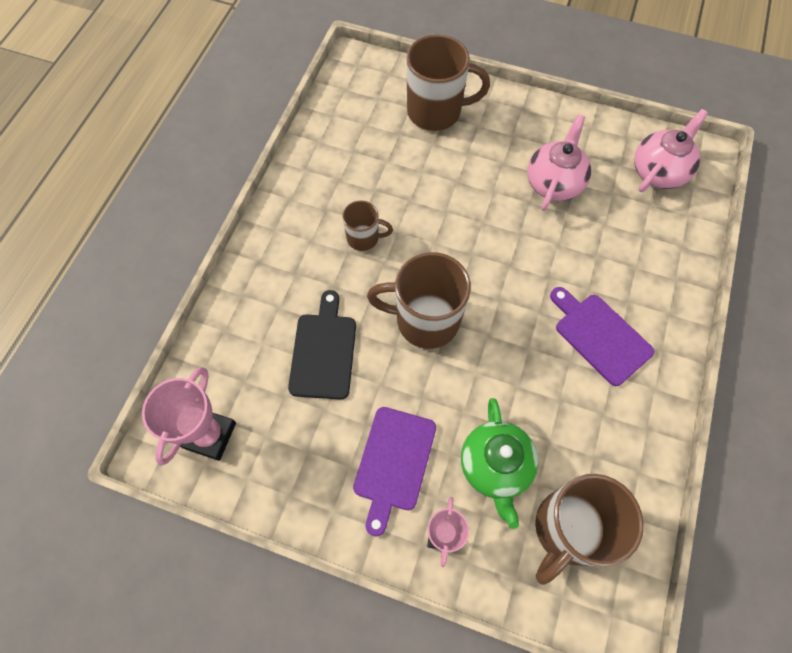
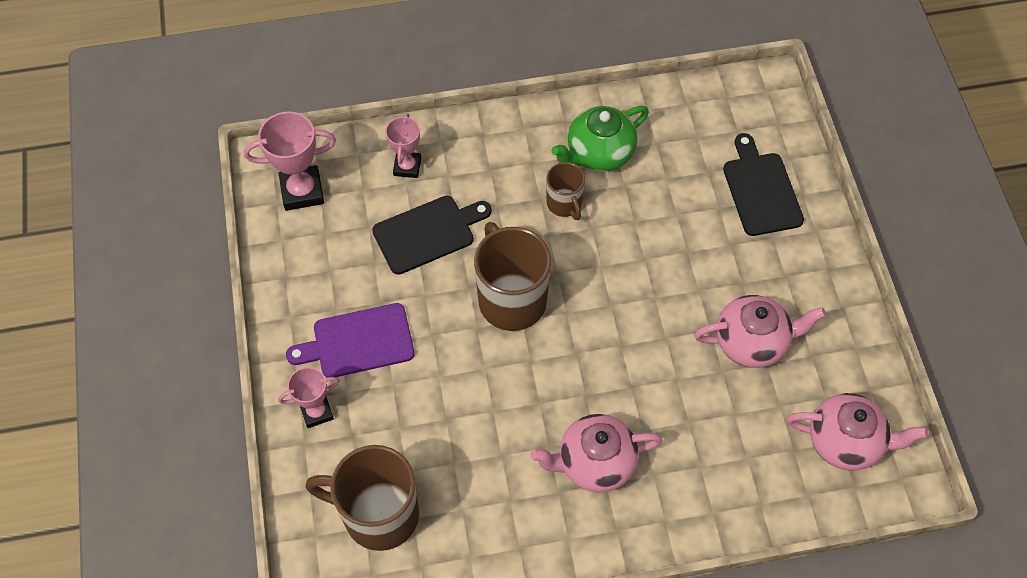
camera: 60 degrees right, 5 degrees down
brown mug [406,34,490,131] -> black cutting board [723,133,804,236]
green teapot [461,398,538,529] -> green teapot moved to [551,106,649,171]
purple cutting board [550,287,654,386] -> pink teapot [530,414,662,492]
none -> pink trophy [385,113,421,178]

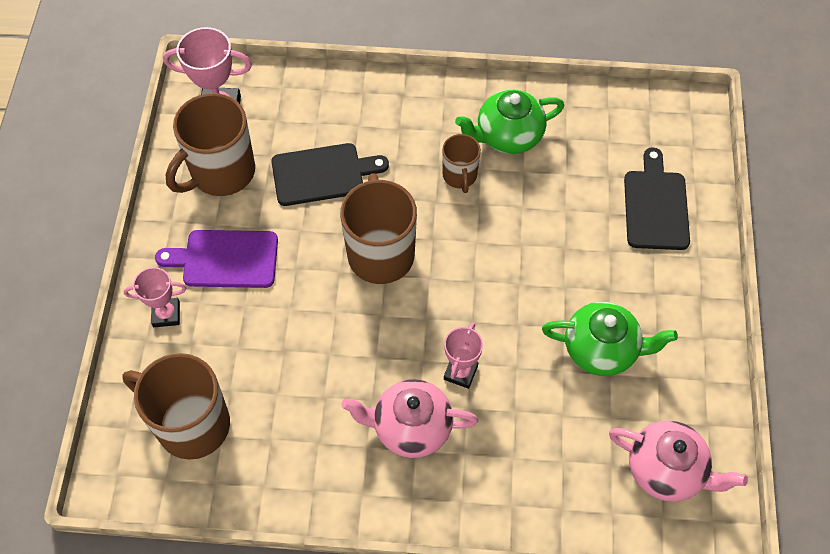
camera: 15 degrees right, 0 degrees up
pink trophy [385,113,421,178] -> pink trophy moved to [444,322,483,389]
pink teapot [694,295,826,368] -> green teapot [542,302,678,376]
none -> brown mug [165,93,255,196]

